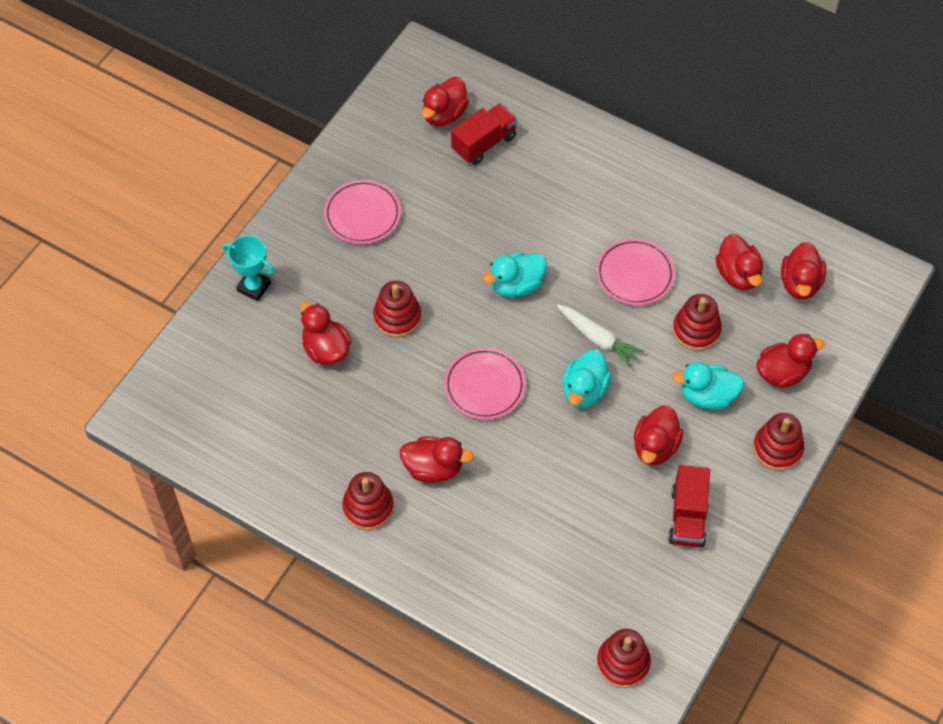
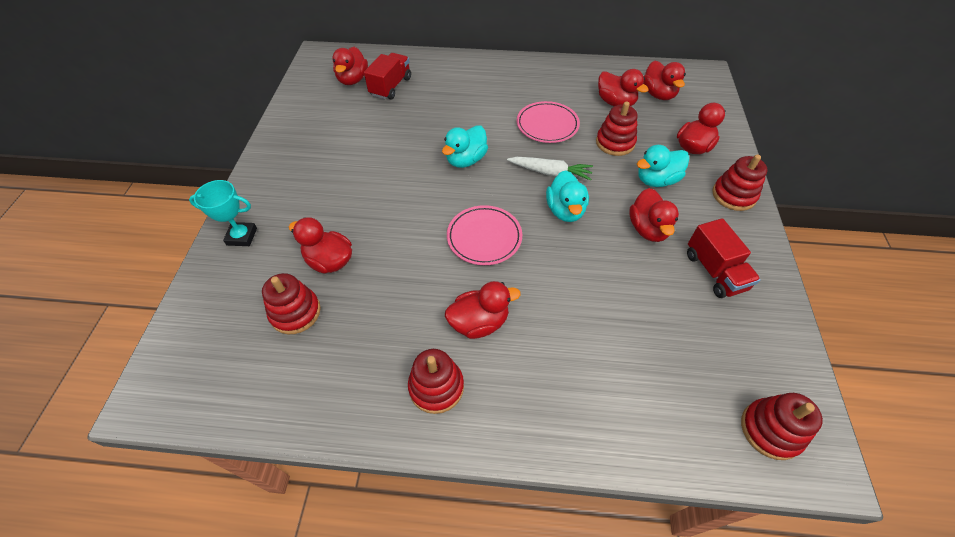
camera: 25 degrees left, 5 degrees down
pink plate [324,180,401,244] -> none
red stacking toy [373,281,421,338] -> red stacking toy moved to [262,273,321,334]

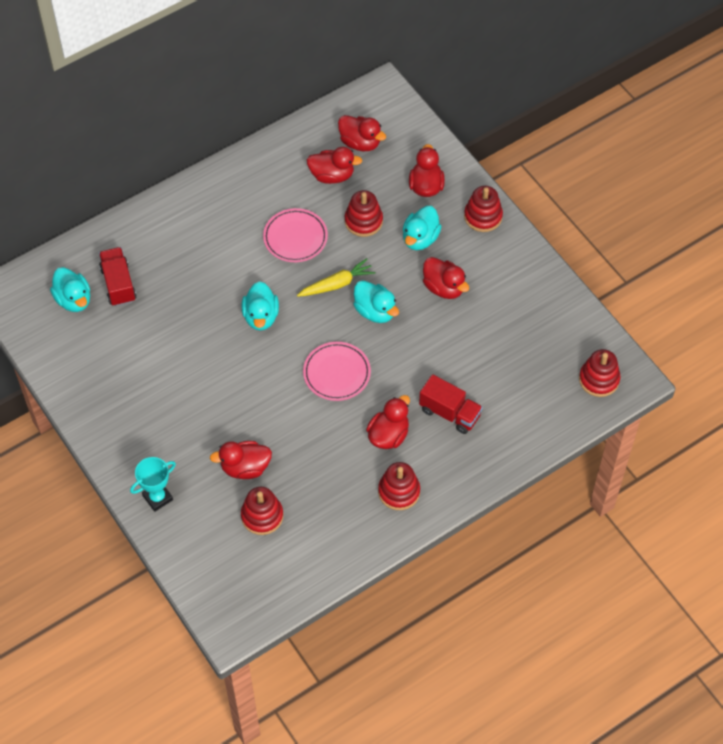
camera: 40 degrees left, 5 degrees up
red duck [332,47,368,85] -> turquoise duck [50,267,90,312]
white carrot [507,157,593,181] -> yellow carrot [297,258,375,297]
red truck [687,218,761,298] -> red truck moved to [419,374,483,434]

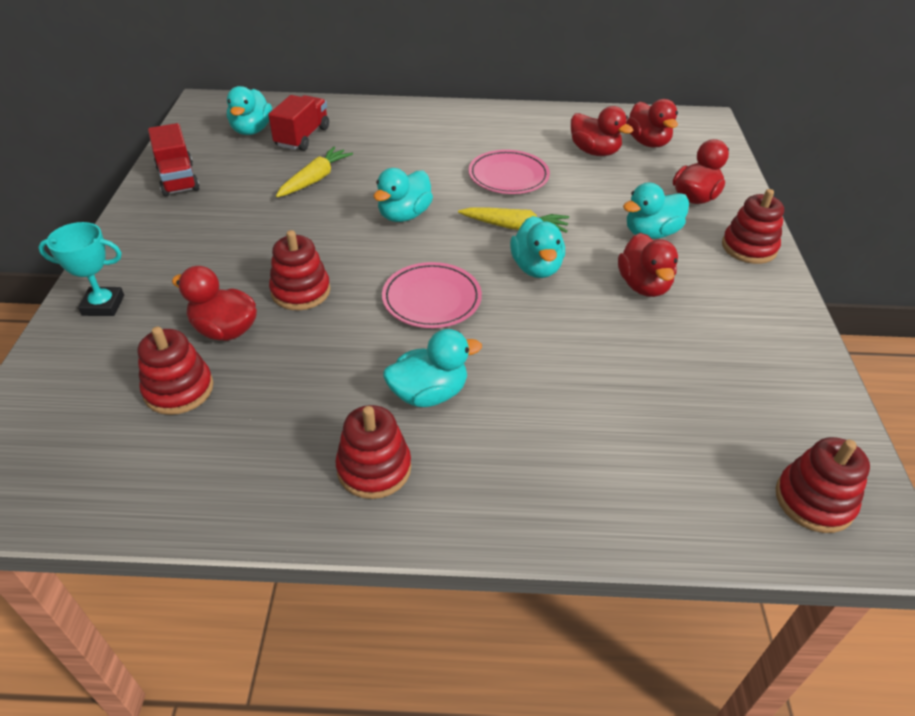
camera: 35 degrees right, 15 degrees down
red stacking toy [345,190,383,237] -> red stacking toy moved to [269,230,330,310]
red duck [366,395,410,449] -> turquoise duck [383,329,482,407]
red truck [419,374,483,434] -> red truck moved to [148,123,200,196]
none -> yellow carrot [276,147,353,197]

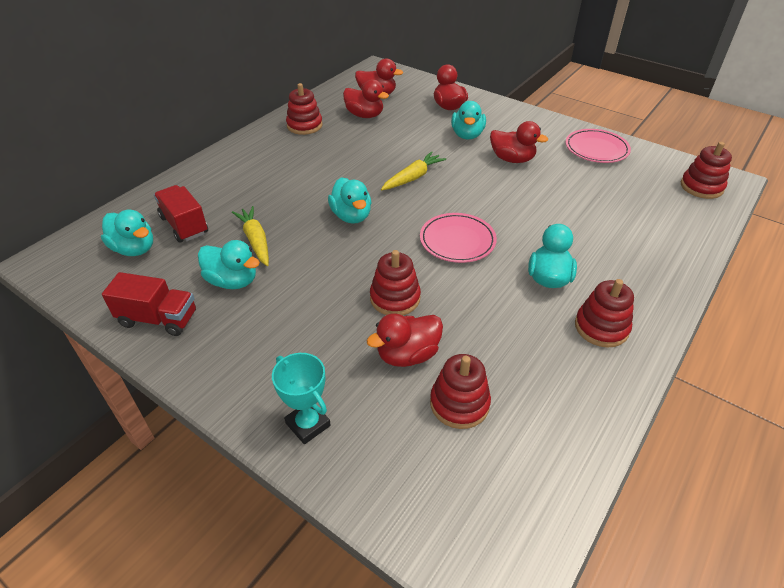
camera: 55 degrees left, 0 degrees up
turquoise trophy [38,222,124,316] -> turquoise trophy turned 75 degrees counterclockwise [272,353,331,444]
pink plate [469,150,550,194] -> pink plate moved to [566,129,631,163]
turquoise duck [510,216,565,278] -> turquoise duck moved to [198,240,260,289]
red duck [571,106,633,156] -> red duck turned 45 degrees clockwise [343,79,389,118]
red stacking toy [722,189,784,264] -> red stacking toy moved to [286,83,323,135]

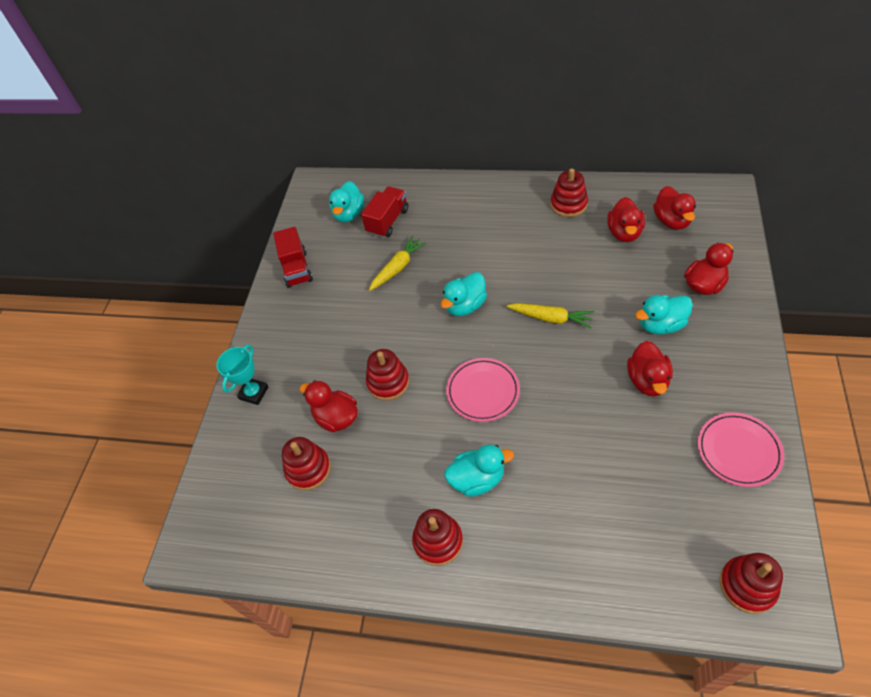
camera: 70 degrees right, 10 degrees up
turquoise duck [198,240,260,289] -> none

